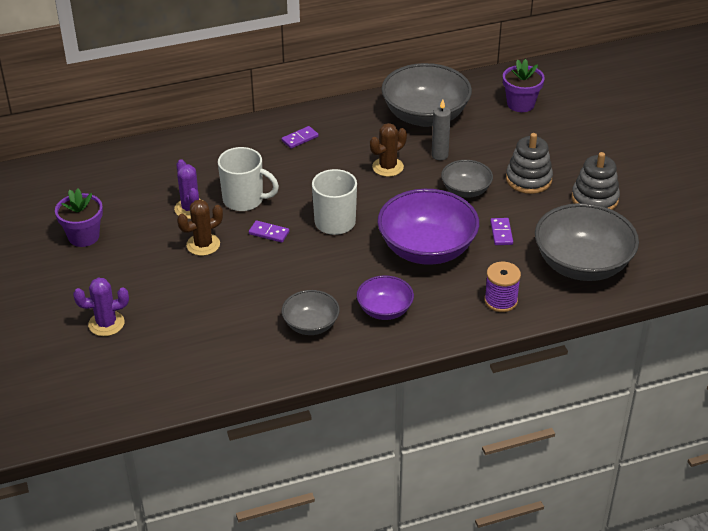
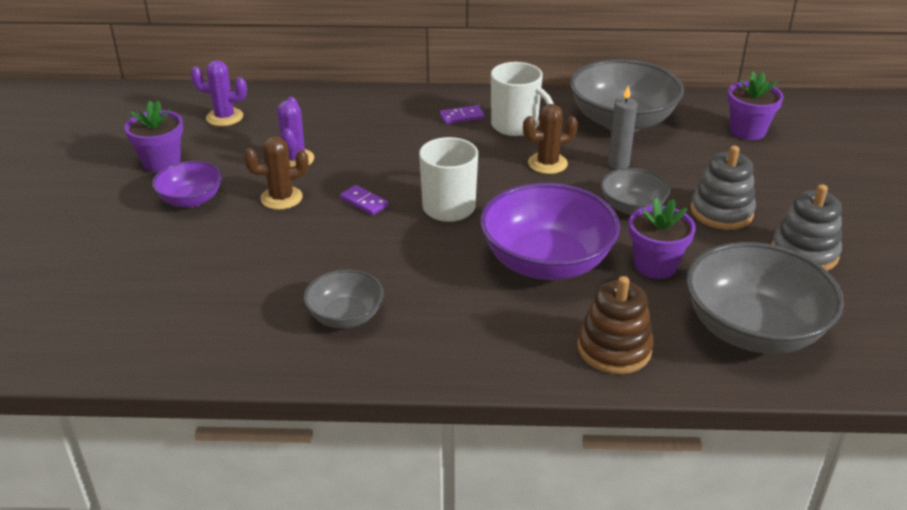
camera: 20 degrees right, 5 degrees down
purple cactus [73,278,129,336] -> purple cactus moved to [191,60,247,126]
white mug [218,147,279,211] -> white mug moved to [491,62,554,136]
purple bowl [357,275,414,320] -> purple bowl moved to [152,161,222,208]
purple spool [484,262,521,312] -> brown stacking toy [578,276,654,374]
purple domino [490,218,513,245] -> purple flower pot [629,198,696,279]

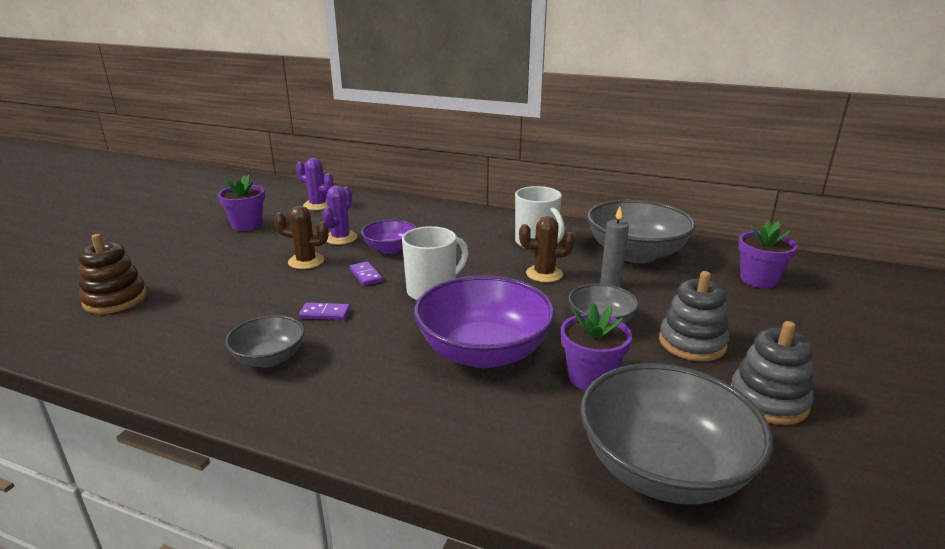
camera: 20 degrees right, 10 degrees down
purple bowl [152,161,222,208] -> purple bowl moved to [361,220,416,254]
purple domino [440,105,484,124] -> purple domino moved to [299,303,350,320]
brown stacking toy [578,276,654,374] -> brown stacking toy moved to [78,234,147,314]

